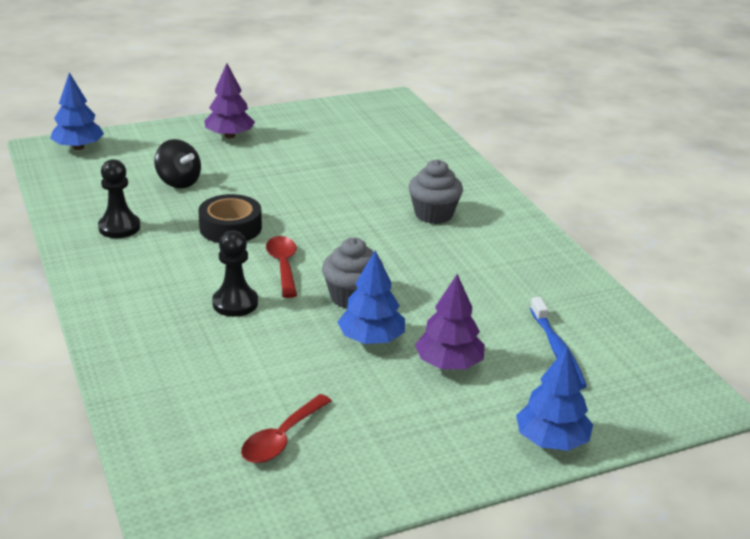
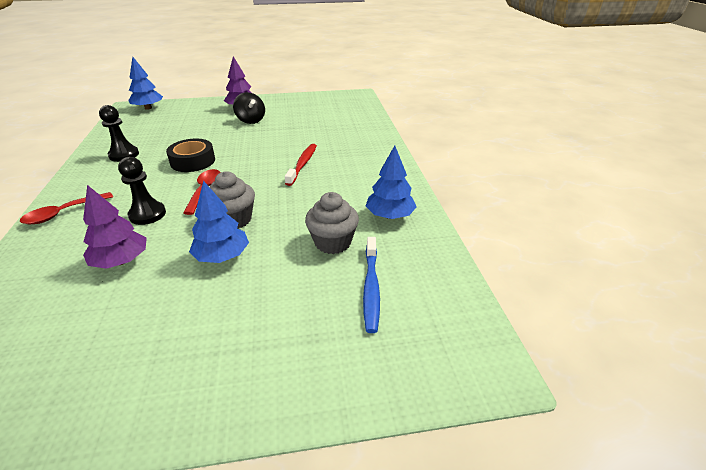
camera: 15 degrees right, 5 degrees up
black spinning top [154,139,201,188] -> black spinning top moved to [233,92,265,124]
red spoon [241,394,332,463] -> red spoon moved to [20,192,113,224]
grey cupcake [408,159,463,224] -> grey cupcake moved to [305,192,359,254]
purple tree [415,274,485,369] -> purple tree moved to [83,185,147,269]
blue tree [516,347,593,451] -> blue tree moved to [366,146,417,219]
none -> red toothbrush [285,144,317,186]

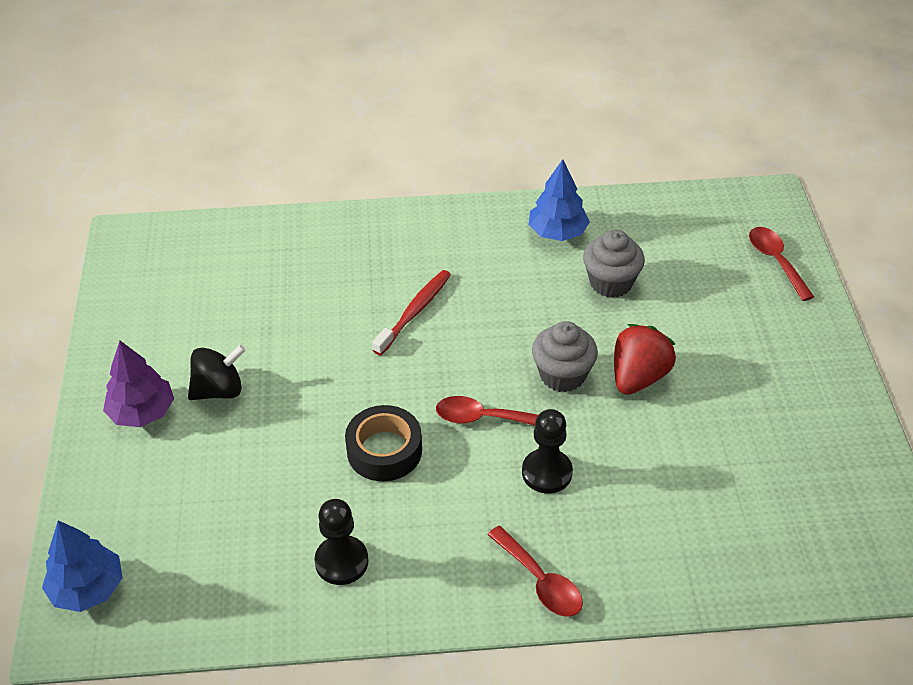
camera: 85 degrees left, 10 degrees up
purple tree [83,185,147,269] -> none
blue tree [189,181,249,263] -> red strawberry [614,324,676,395]
red toothbrush [285,144,317,186] -> red toothbrush turned 105 degrees clockwise [372,270,451,355]
blue toothbrush [363,237,380,333] -> none
none -> red spoon [749,227,814,301]

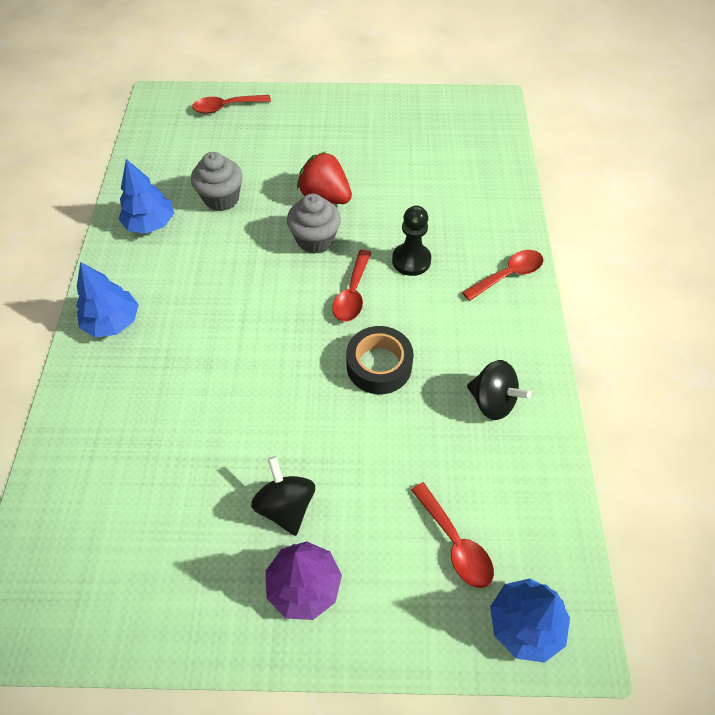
camera: 85 degrees left, 10 degrees up
black pawn [314,499,368,585] -> black spinning top [467,360,531,420]
red toothbrush [372,270,451,355] -> none
none -> blue tree [76,262,139,337]
none -> red spoon [411,482,494,588]

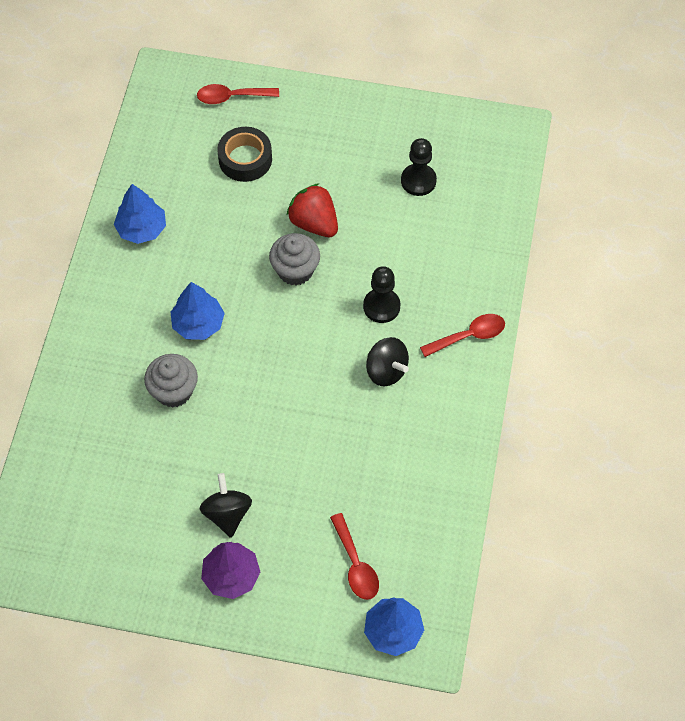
camera: 10 degrees right, 5 degrees up
blue tree [76,262,139,337] -> blue tree moved to [171,282,225,340]
grey cupcake [191,152,243,211] -> grey cupcake moved to [144,354,198,408]
red spoon [332,250,371,322] -> none
black tape [346,326,414,394] -> black tape moved to [217,127,272,182]
black spinning top [467,360,531,420] -> black spinning top moved to [366,337,409,386]
none -> black pawn [401,138,437,196]

